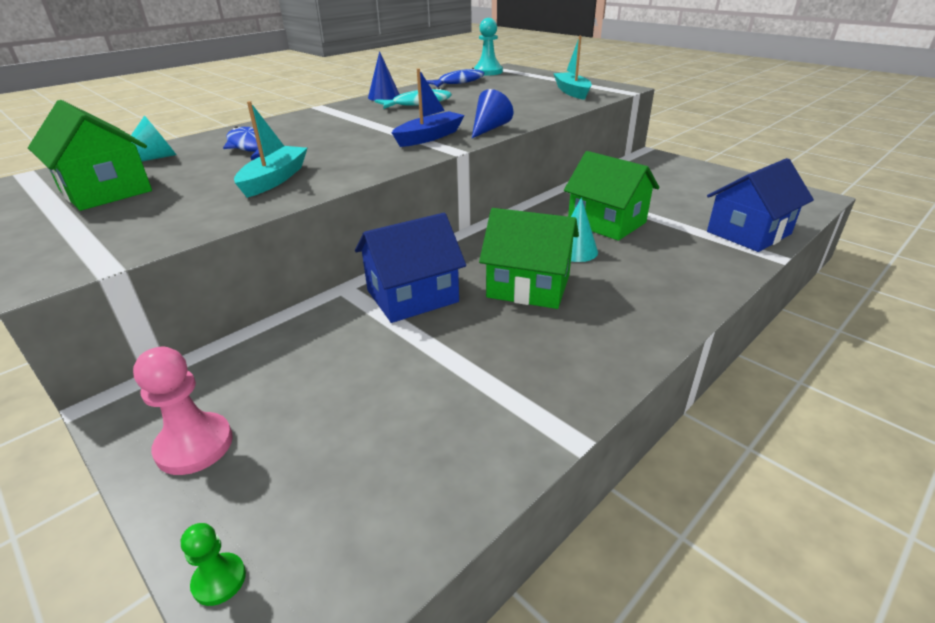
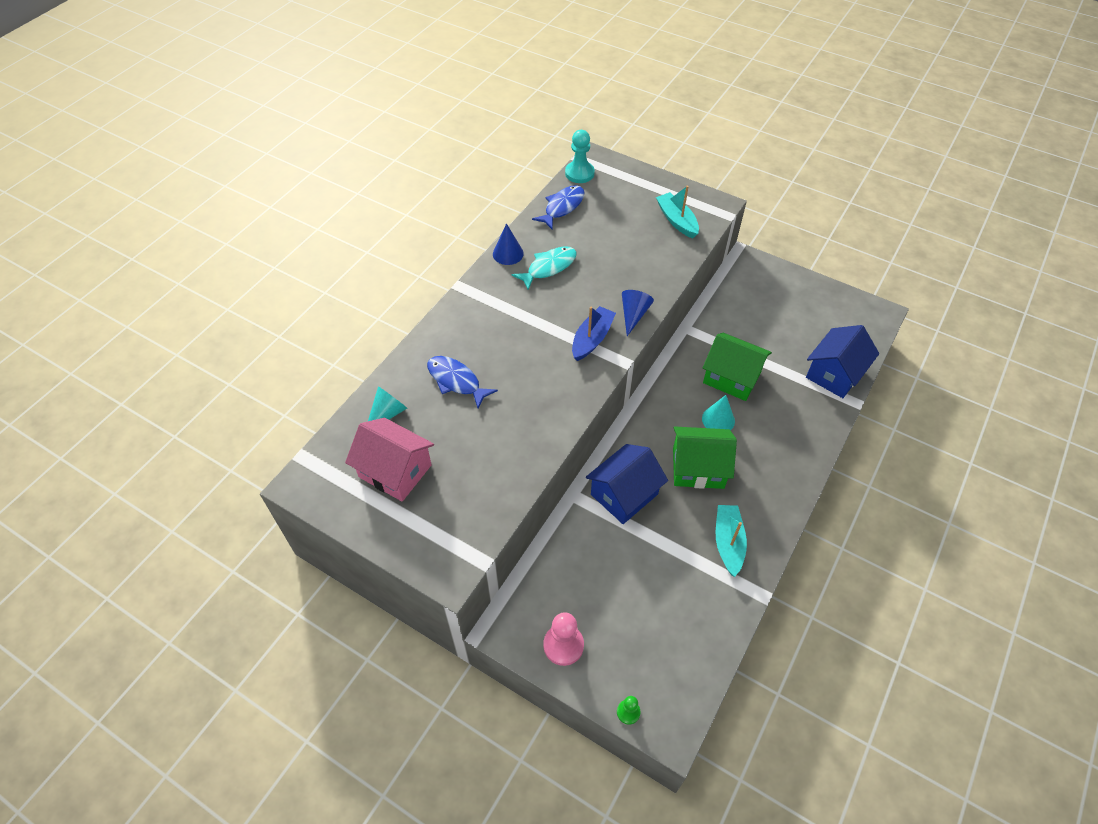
camera: 15 degrees left, 20 degrees up
green house [28,100,152,211] -> pink house [345,418,434,502]
turquoise boat [234,101,307,198] -> turquoise boat moved to [716,505,747,577]

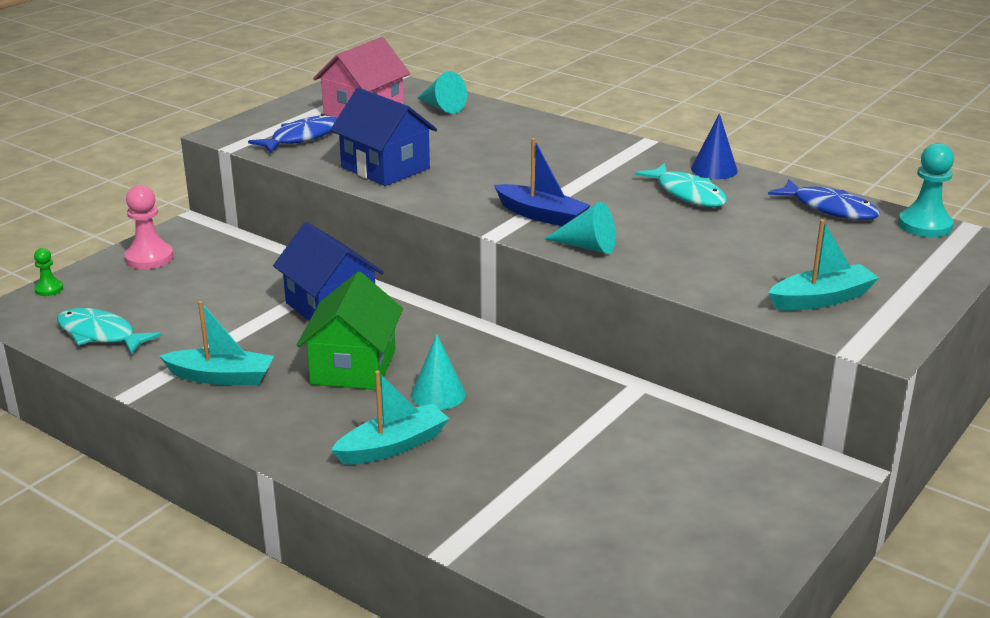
camera: 95 degrees right, 25 degrees down
blue fish [427,356,498,409] -> blue fish moved to [248,114,337,153]
blue cone [622,290,654,336] -> turquoise cone [544,202,616,254]
green house [703,333,772,401] -> none
blue house [806,325,879,398] -> blue house moved to [330,88,437,186]
none -> turquoise fish [57,308,161,355]
none -> turquoise boat [331,370,449,464]

